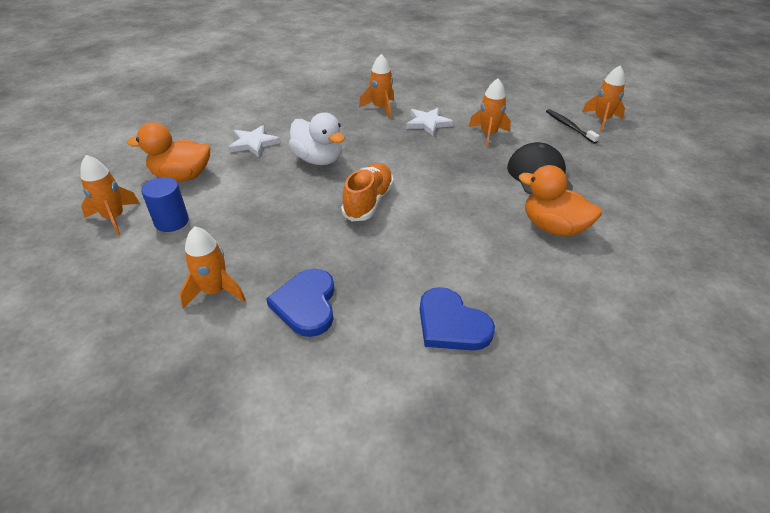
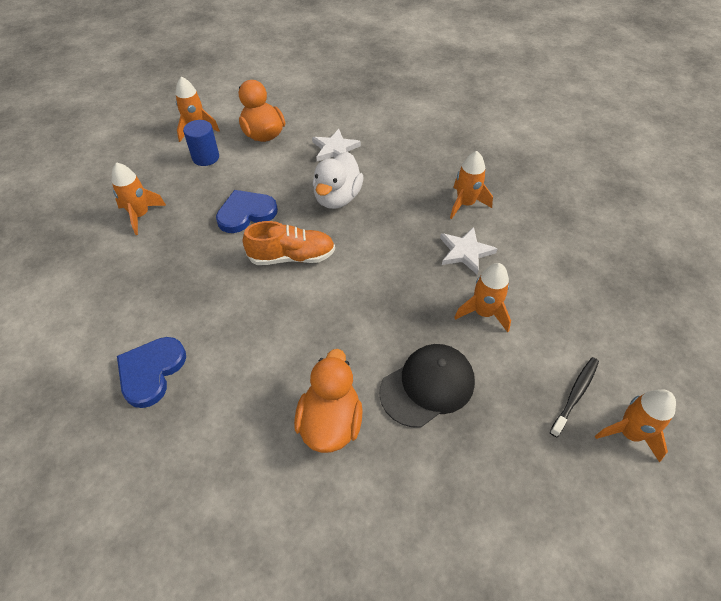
camera: 65 degrees right, 10 degrees up
blue heart [266,269,334,337] -> blue heart moved to [216,190,278,233]

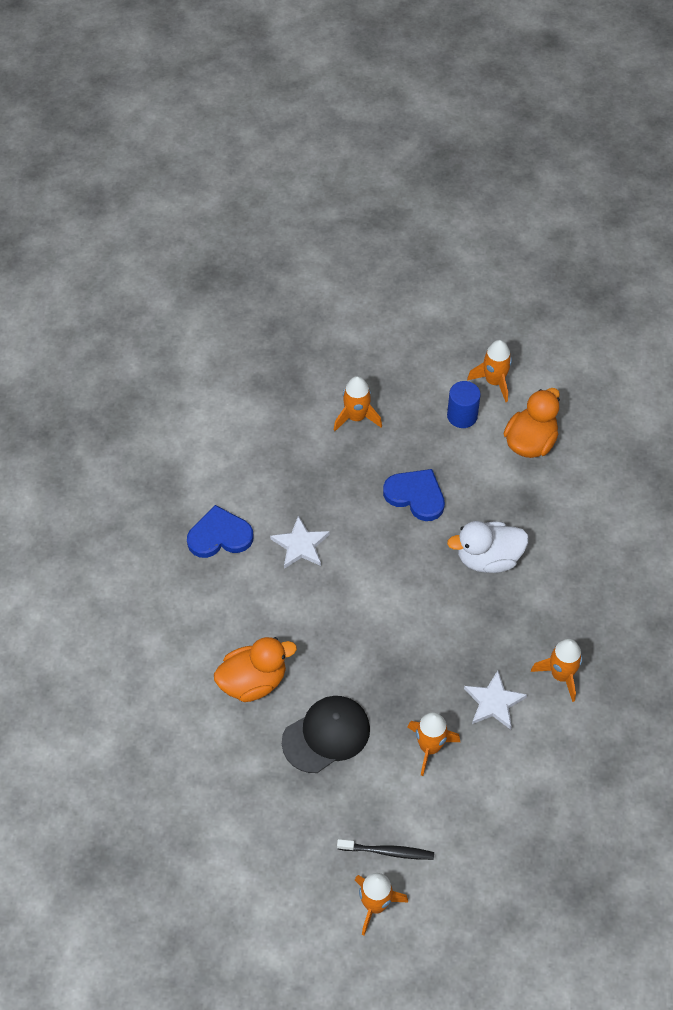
camera: 60 degrees right, 5 degrees up
orange shoe [243,221,335,265] -> none
white star [312,129,361,161] -> white star moved to [270,515,330,569]
black cap [379,344,475,428] -> black cap turned 60 degrees counterclockwise [282,696,370,773]

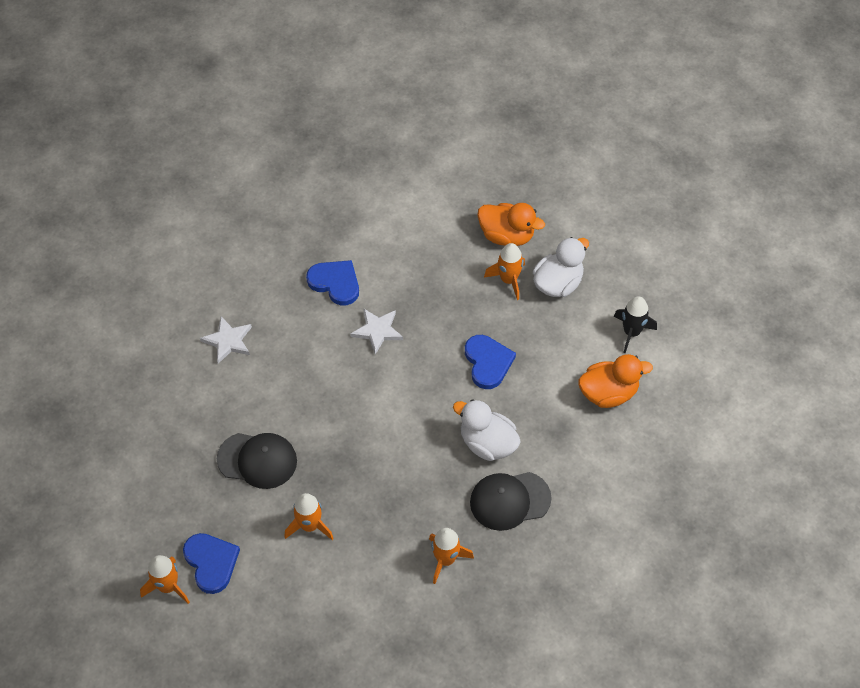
camera: 45 degrees right, 0 degrees up
orange duck [214,637,297,702] -> orange duck moved to [477,203,545,246]
black toothbrush [337,839,434,860] -> blue heart [183,533,240,594]
blue cylinder [447,381,481,428] -> none
white star [464,670,527,730] -> white star moved to [200,316,252,364]
orange rocket [467,340,512,402] -> black rocket [614,296,657,353]
none -> black cap [470,472,552,531]
none -> white duck [533,237,589,297]

